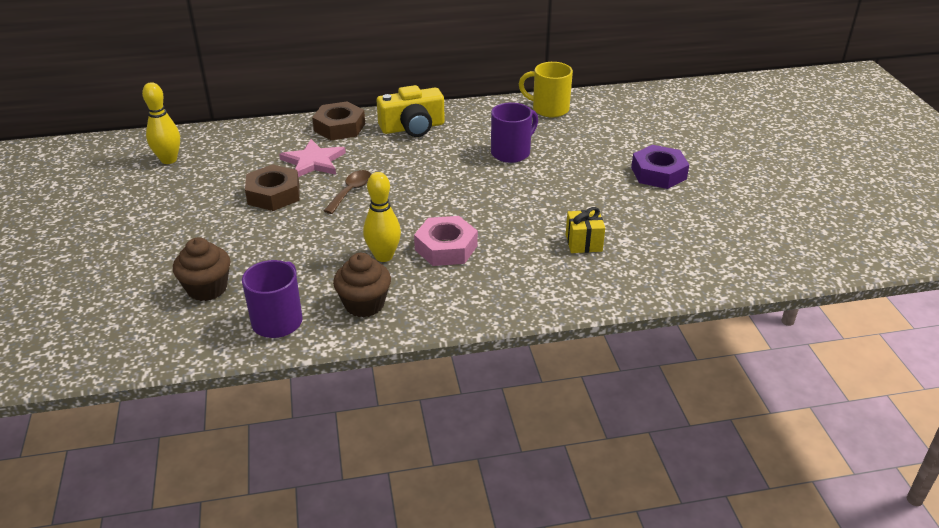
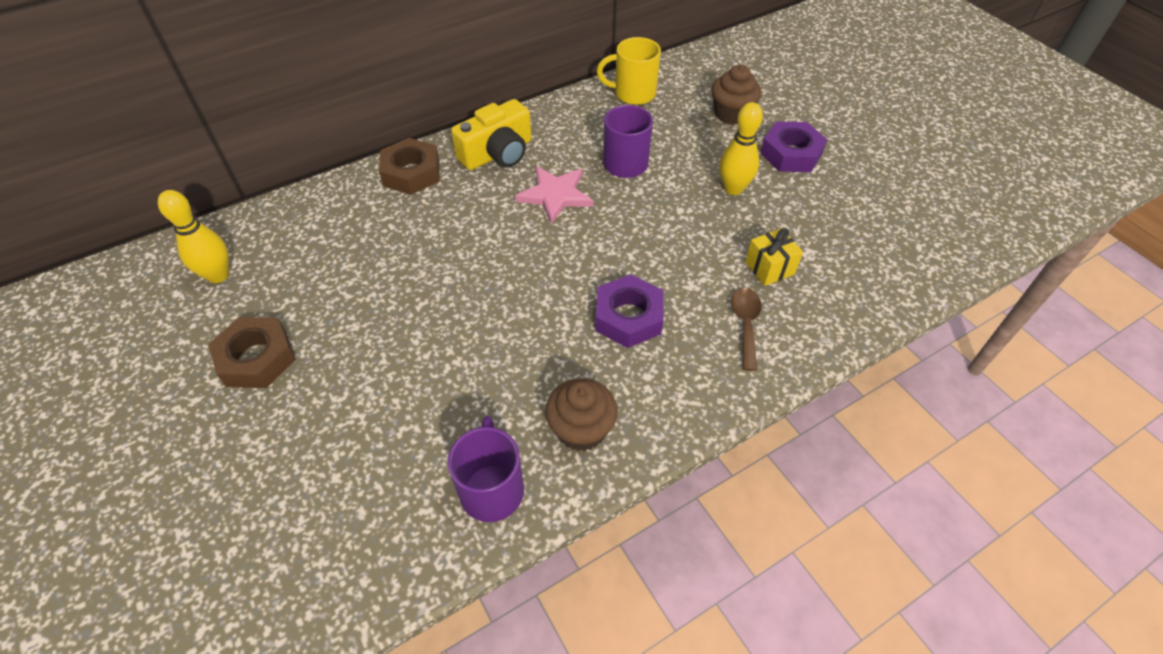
camera: 20 degrees left, 15 degrees up
brown cupcake [173,237,230,301] -> brown cupcake moved to [711,64,762,125]
brown nut [245,164,299,211] -> brown nut moved to [208,317,296,388]
pink star [279,139,346,177] -> pink star moved to [515,166,593,224]
brown spoon [324,170,371,214] -> brown spoon moved to [731,287,762,371]
yellow bowling pin [363,172,401,262] -> yellow bowling pin moved to [720,102,763,195]
pink nut [414,216,478,266] -> purple nut [595,274,664,348]

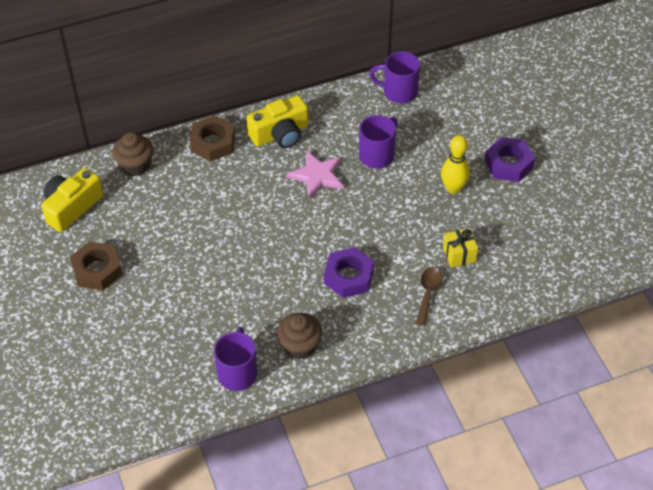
camera: 10 degrees right, 0 degrees up
yellow bowling pin [158,190,229,283] -> yellow camera [41,168,103,232]
yellow mug [597,37,661,105] -> purple mug [369,51,420,103]
brown cupcake [711,64,762,125] -> brown cupcake moved to [112,132,154,176]

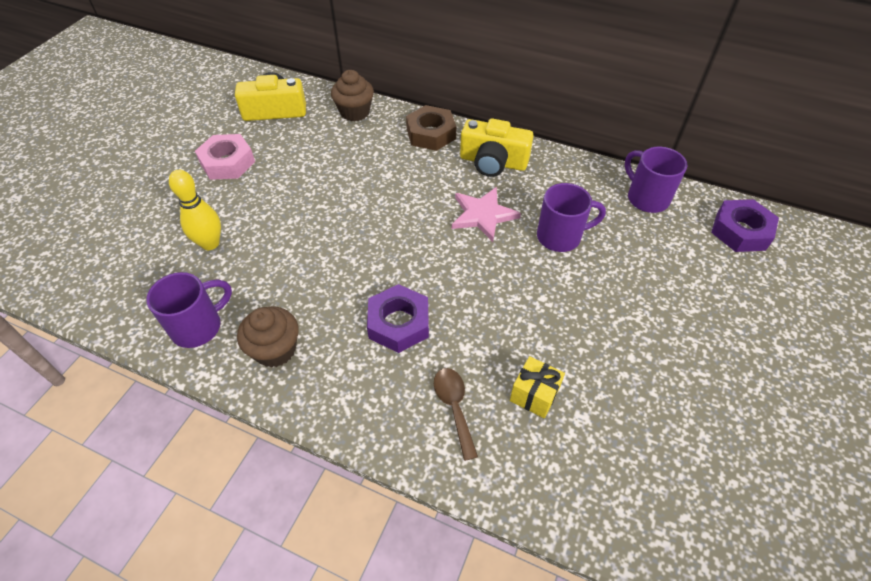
camera: 45 degrees right, 0 degrees up
brown nut [70,241,122,291] -> pink nut [195,134,255,180]
brown spoon [416,267,443,325] -> brown spoon turned 75 degrees counterclockwise [434,368,478,461]
yellow bowling pin [441,135,470,194] -> yellow bowling pin moved to [169,170,221,250]
purple nut [485,137,535,182] -> purple nut moved to [711,199,779,252]

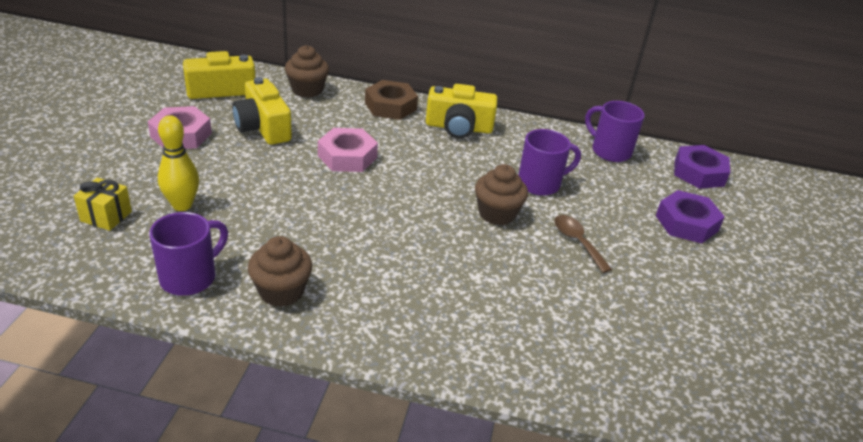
camera: 15 degrees left, 15 degrees down
purple nut [367,284,429,353] -> purple nut moved to [656,190,725,243]
brown spoon [434,368,478,461] -> brown spoon moved to [554,215,612,273]
pink star [452,187,521,242] -> none
yellow gift [510,356,565,418] -> yellow gift moved to [74,178,132,231]
none -> yellow camera [232,77,292,145]
none -> pink nut [318,128,378,172]
none -> brown cupcake [475,164,528,226]

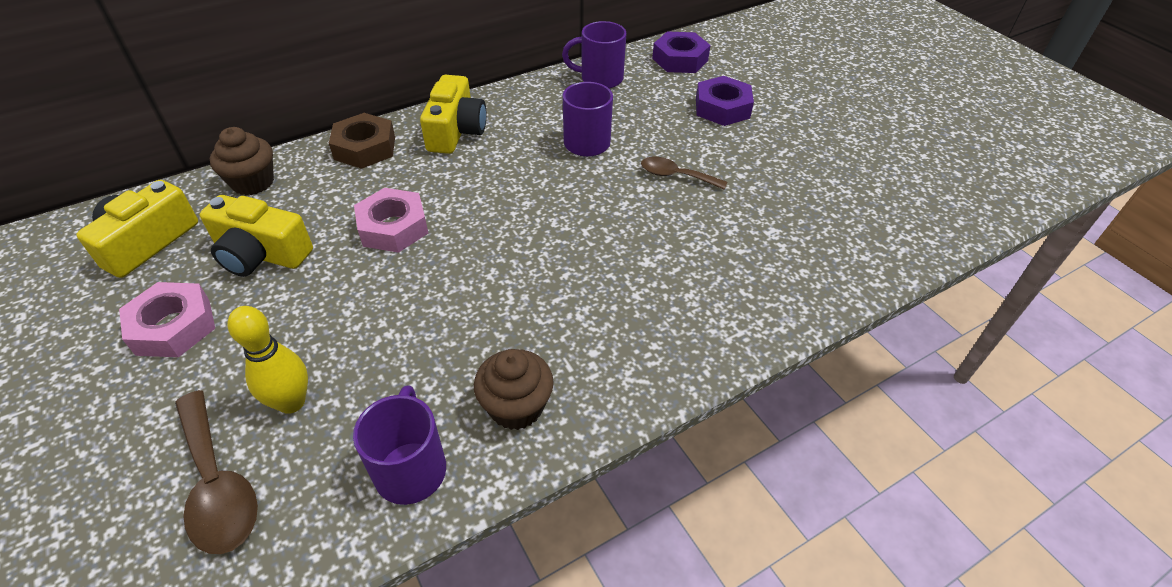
camera: 40 degrees left, 10 degrees up
yellow gift [74,178,132,231] -> brown spoon [175,390,258,554]
yellow camera [426,84,497,138] -> yellow camera turned 45 degrees counterclockwise [420,75,487,154]
brown cupcake [475,164,528,226] -> none

